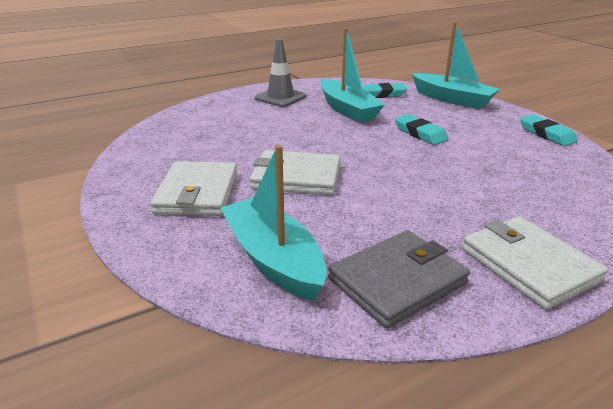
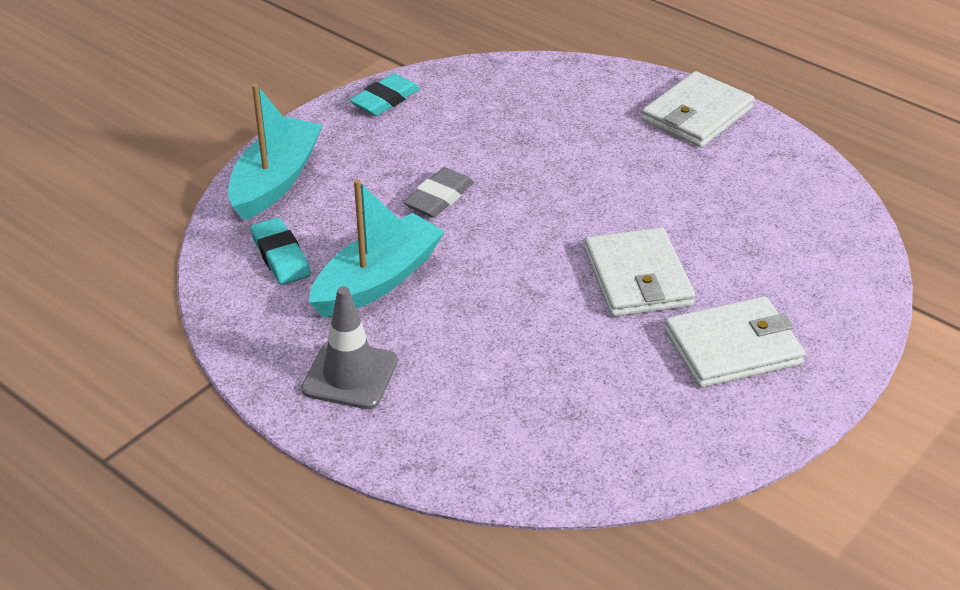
camera: 110 degrees left, 10 degrees up
turquoise boat [221,145,327,301] -> none
grey wallet [328,230,470,329] -> none
turquoise eraser [395,114,448,145] -> grey eraser [403,167,474,218]

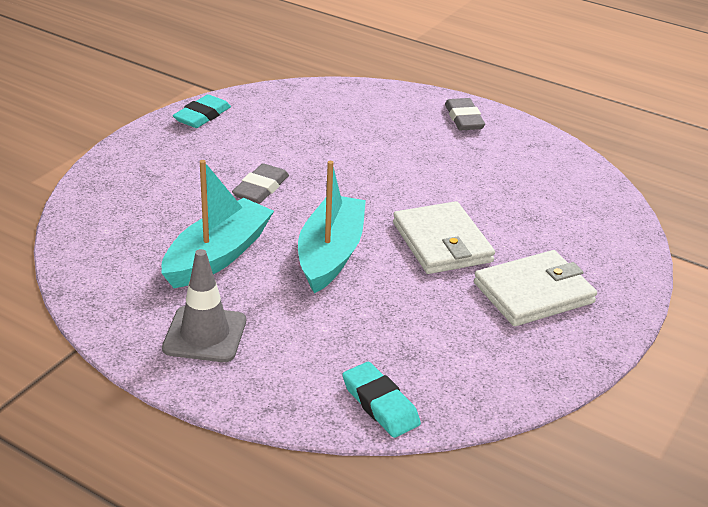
camera: 10 degrees left, 5 degrees down
turquoise boat [228,83,323,221] -> turquoise boat moved to [298,161,366,293]
turquoise eraser [250,217,311,285] -> turquoise eraser moved to [342,362,421,438]
white wallet [642,71,754,148] -> grey eraser [445,98,485,130]

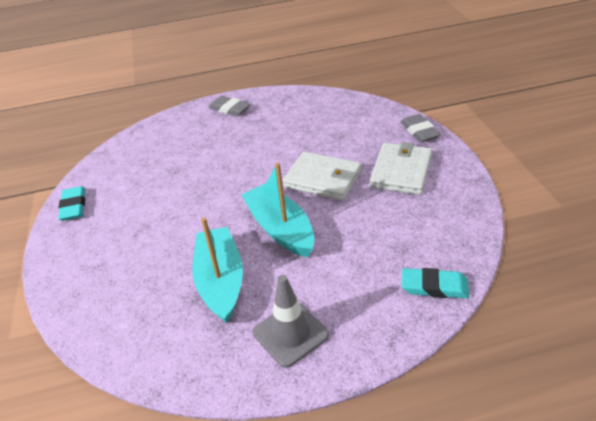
camera: 40 degrees left, 5 degrees up
grey eraser [232,163,289,204] -> grey eraser moved to [401,114,441,142]

